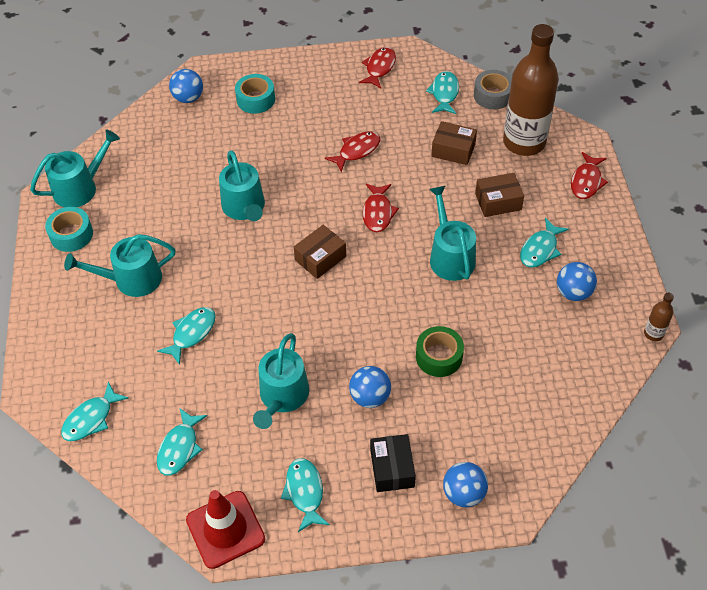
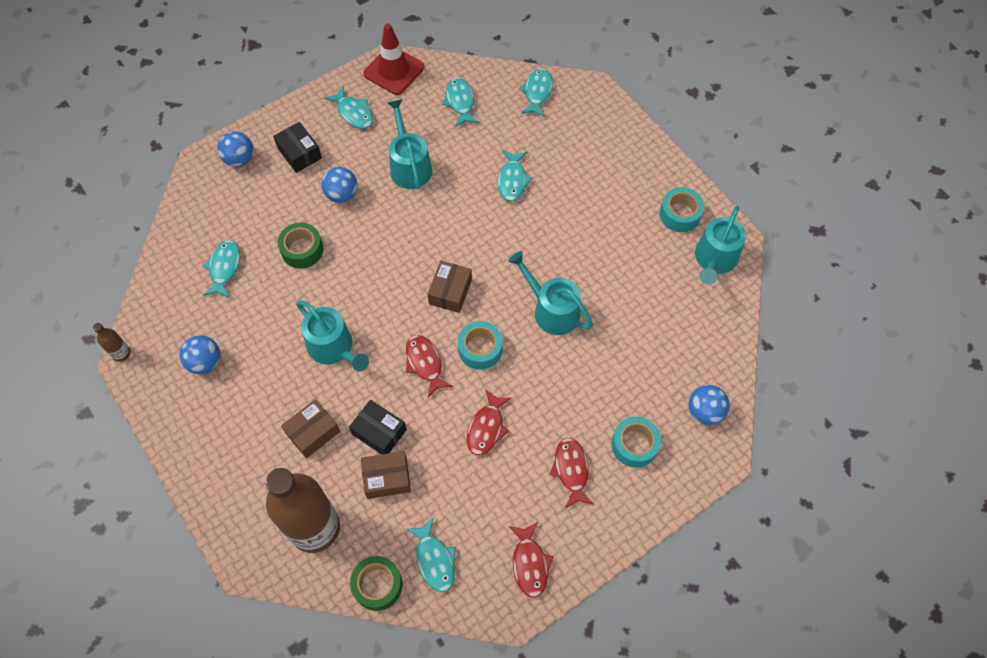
camera: 150 degrees right, 10 degrees up
turquoise watering can [64,234,175,297] -> none
grey tape [474,70,512,110] -> green tape [350,556,402,611]
turquoise fish [520,218,569,268] -> turquoise fish moved to [203,240,240,298]
red fish [571,152,608,199] -> red fish moved to [550,438,594,508]
none -> black box [349,400,407,454]
none -> turquoise tape [458,321,503,370]

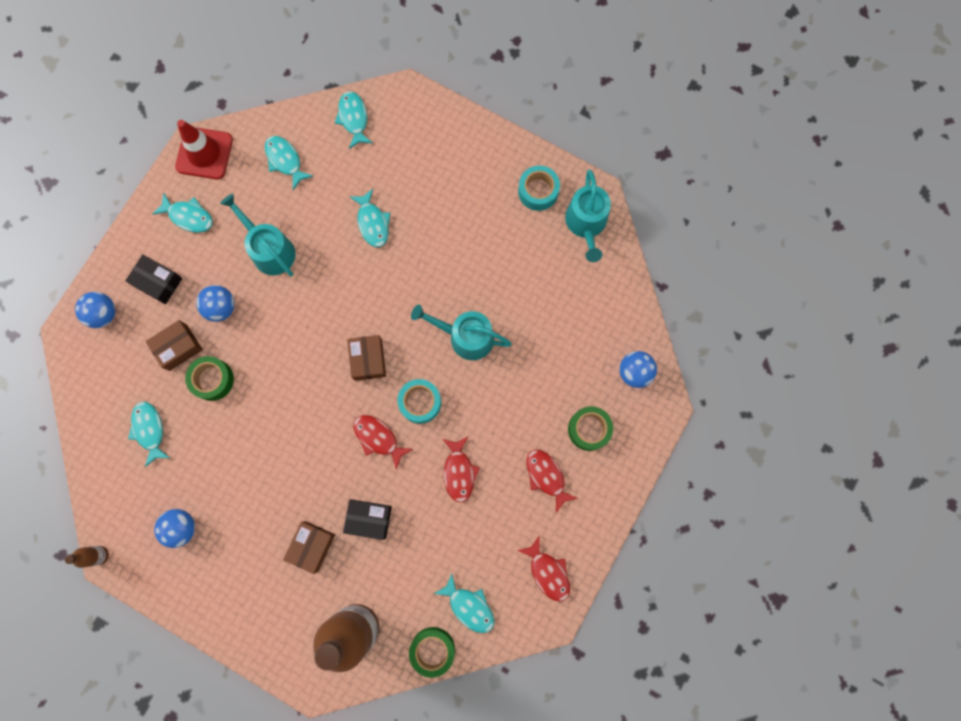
camera: 25 degrees left, 15 degrees up
turquoise watering can [296,300,369,371] -> none
brown box [361,451,411,499] -> brown box moved to [145,320,203,371]
turquoise tape [611,416,661,468] -> green tape [568,406,613,451]

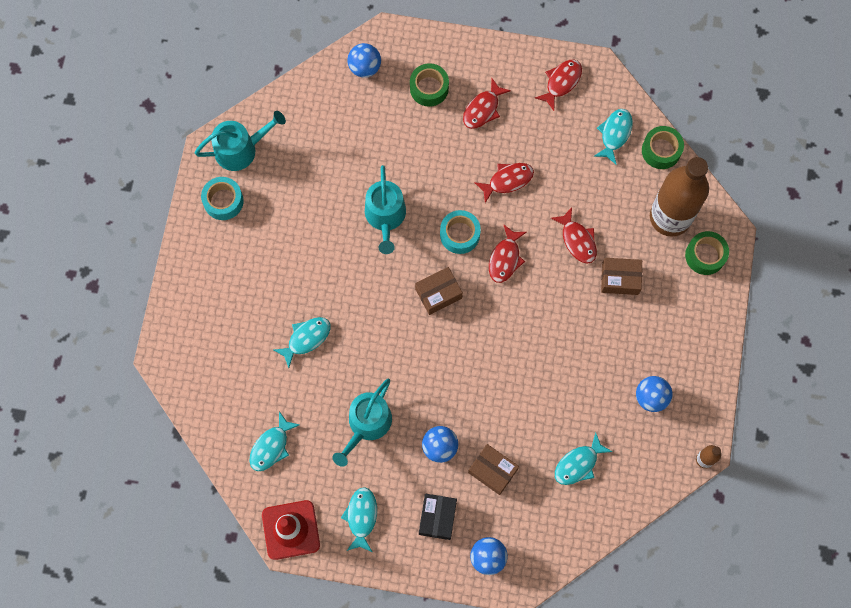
camera: 110 degrees left, 5 degrees down
green tape [185,356,234,401] -> green tape moved to [685,231,729,275]
turquoise fish [335,91,373,149] -> none
black box [343,500,392,540] -> red fish [551,207,597,264]

